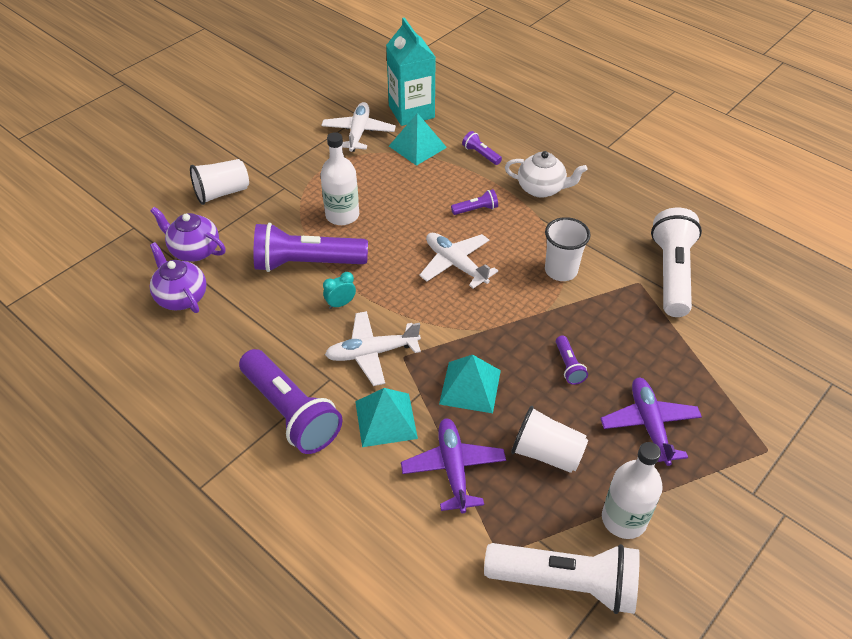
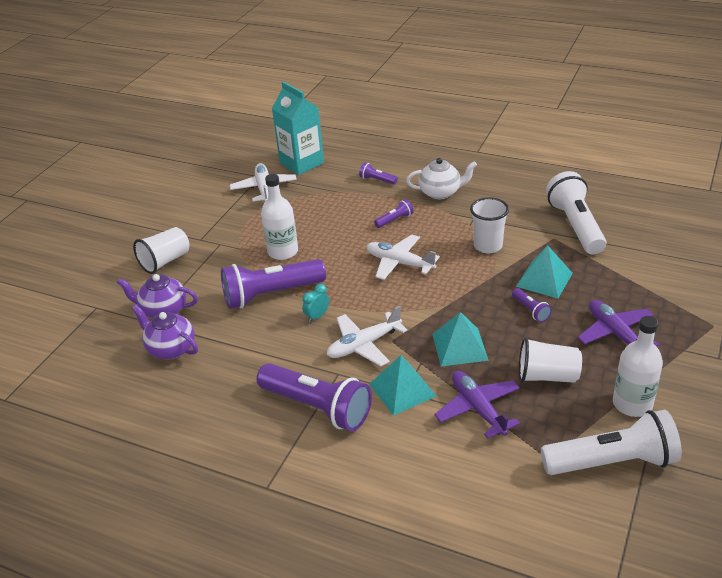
camera: 15 degrees left, 10 degrees down
turquoise pyramid [389,113,447,166] -> turquoise pyramid moved to [516,246,573,298]

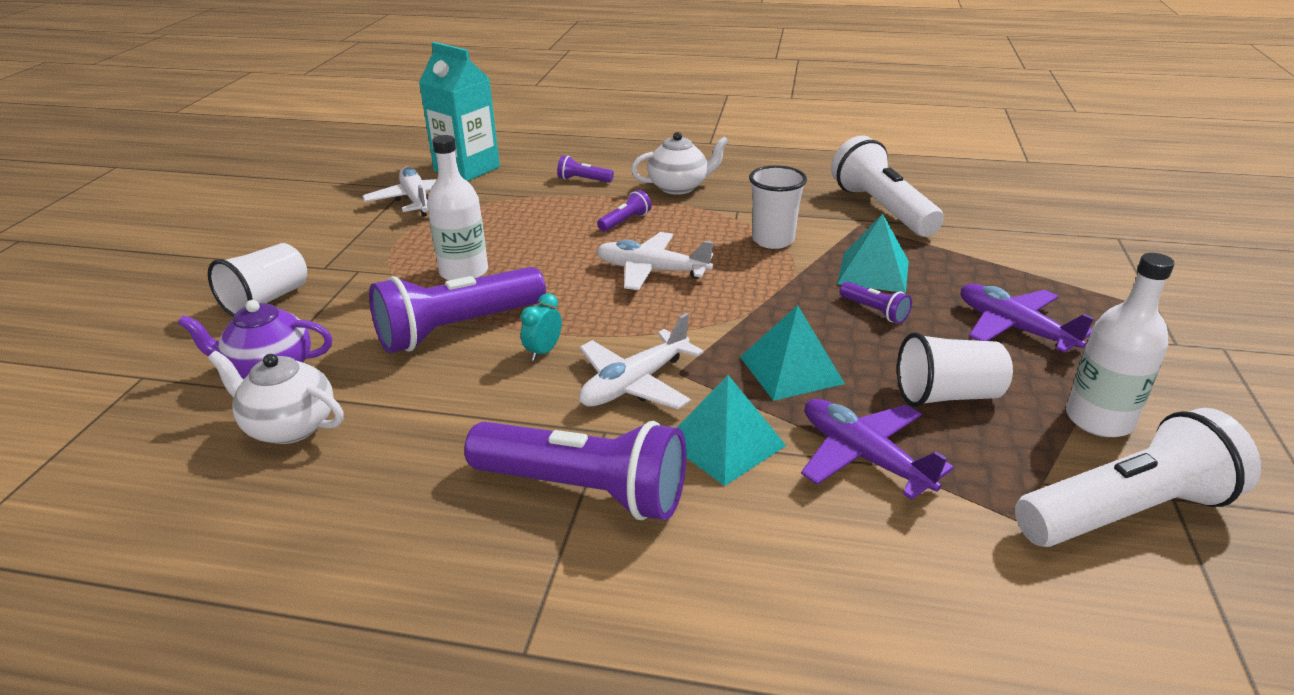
camera: 15 degrees left, 5 degrees down
purple teapot [132,304,198,359] -> white teapot [208,351,344,444]

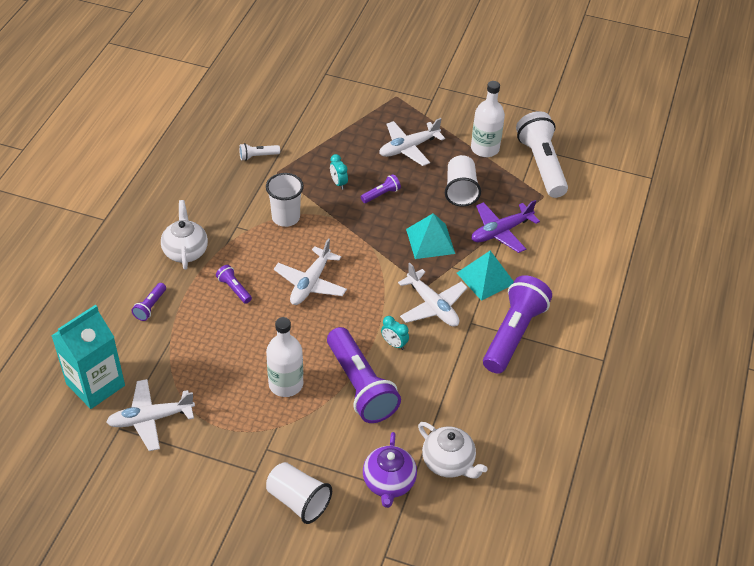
camera: 85 degrees left, 15 degrees up
white teapot [208,351,344,444] -> white teapot turned 75 degrees counterclockwise [418,422,488,478]
white flashlight [831,136,944,237] -> white flashlight [239,143,280,161], size x0.44
turquoise pyramid [837,214,909,293] -> turquoise clock [330,154,348,189]
purple plane [961,284,1094,353] -> white plane [379,118,445,166]

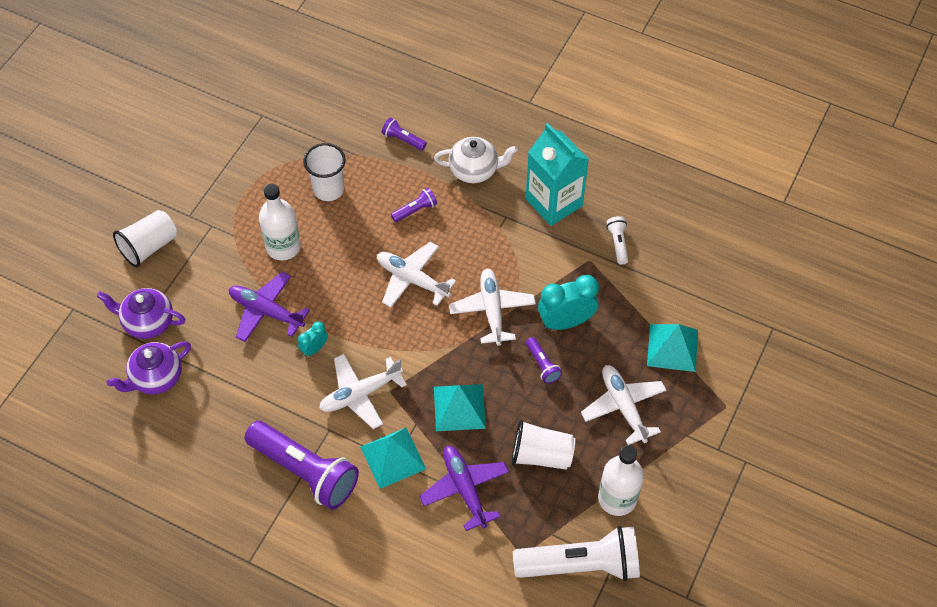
camera: 100 degrees right, 10 degrees up
turquoise carton [51,305,125,409] -> turquoise carton moved to [526,123,589,226]
white plane [106,379,195,451] -> white plane moved to [449,269,536,346]
white cup [266,173,304,227] -> white cup moved to [303,143,346,201]
purple flashlight [327,327,401,423] -> purple plane [229,272,310,342]
turquoise clock [330,154,348,189] -> turquoise clock [538,275,599,330], size x1.88
white teapot [418,422,488,478] -> purple teapot [107,341,191,395]
none -> turquoise pyramid [647,324,698,372]

